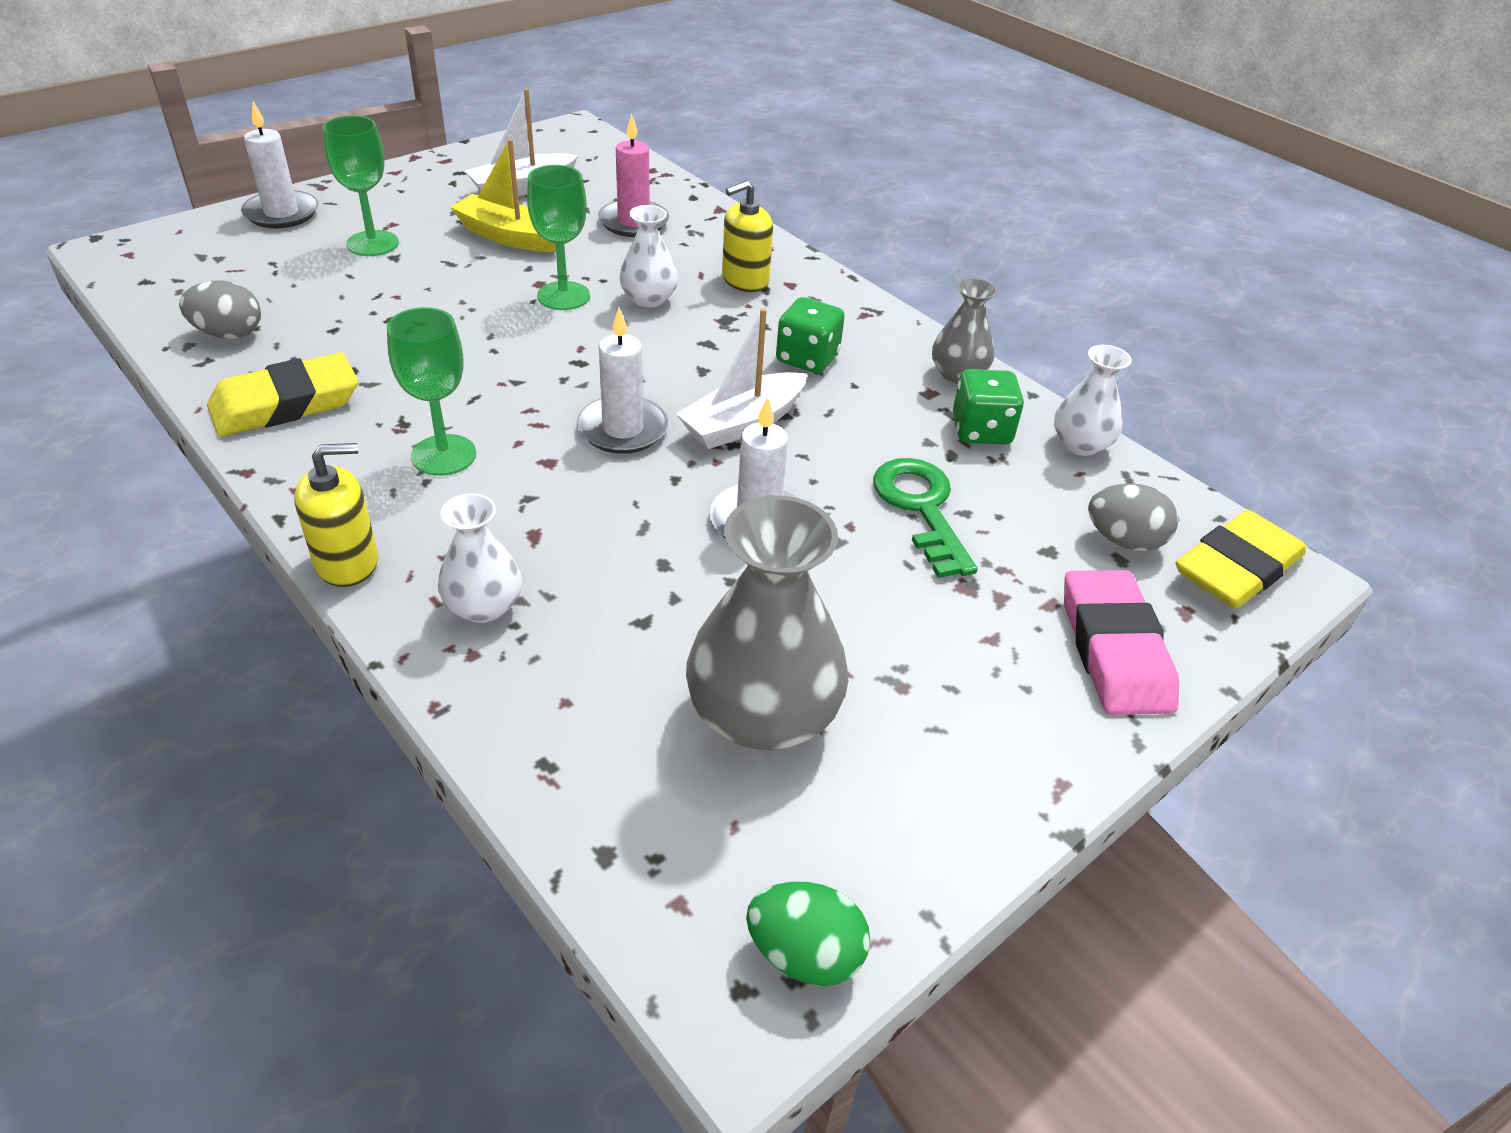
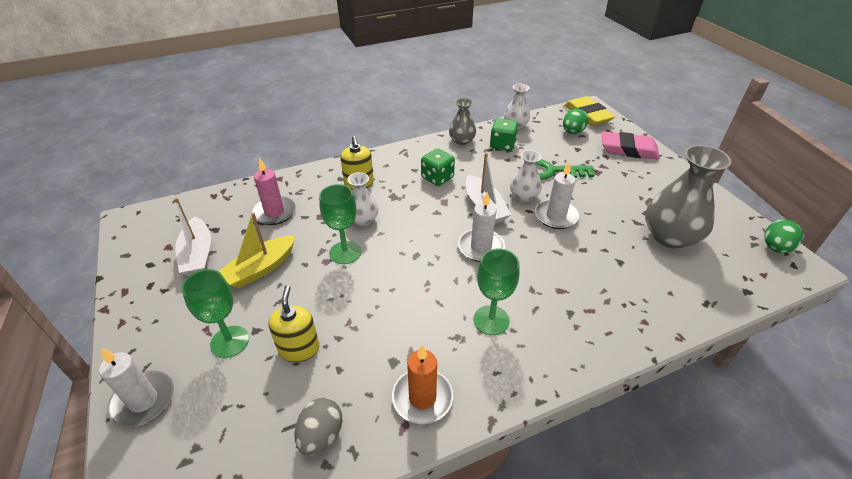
camera: 70 degrees left, 0 degrees up
yellow eraser [207,352,358,436] -> orange candle [392,345,453,424]
yellow soap dispenser [294,443,378,587] -> yellow soap dispenser moved to [268,285,319,362]
white vase [438,493,522,623] -> white vase moved to [510,150,542,202]
grey egg [1088,483,1178,551] -> green egg [563,109,588,134]

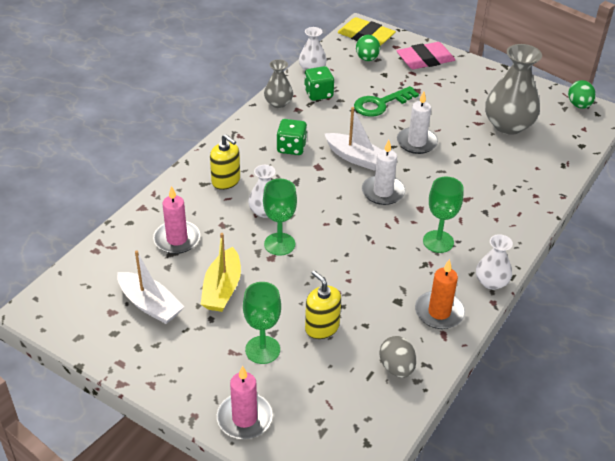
camera: 35 degrees left, 0 degrees up
white candle [99,348,174,428] -> pink candle [217,366,273,439]
white vase [510,150,542,202] -> white vase moved to [476,234,513,290]

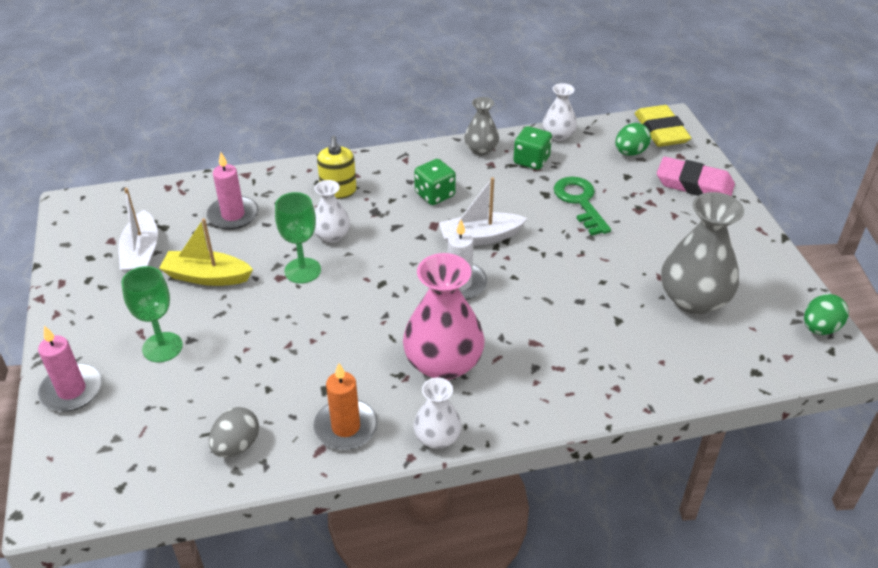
camera: 45 degrees right, 0 degrees up
yellow boat [201,233,241,312] -> yellow boat turned 45 degrees clockwise [159,218,253,286]
yellow soap dispenser [305,270,341,339] -> none
white boat [325,107,381,171] -> white boat turned 90 degrees clockwise [439,177,528,246]
green key [354,86,419,117] -> green key turned 60 degrees clockwise [554,176,611,236]
white candle [397,91,438,154] -> none
green goblet [423,177,463,253] -> pink vase [403,253,485,380]

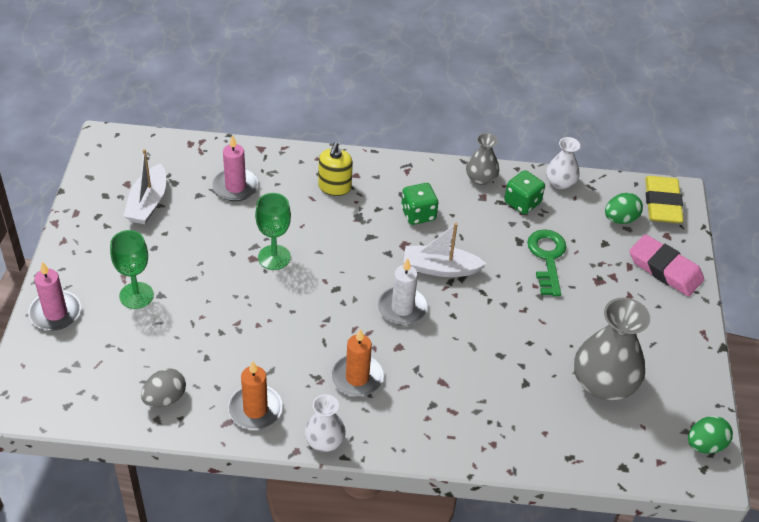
camera: 15 degrees right, 5 degrees up
yellow boat [159,218,253,286] -> none
white vase [314,180,350,243] -> none
pink vase [403,253,485,380] -> orange candle [331,329,384,397]

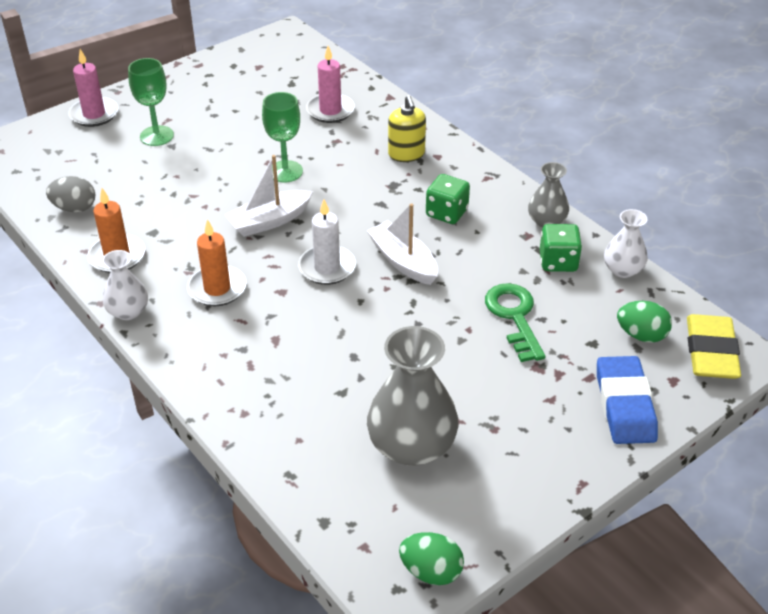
camera: 50 degrees right, 5 degrees down
white boat [123,149,166,224] -> white boat moved to [225,155,313,237]
yellow soap dispenser [318,142,353,196] -> yellow soap dispenser turned 75 degrees counterclockwise [388,95,426,162]
green key [527,229,566,296] -> green key turned 60 degrees counterclockwise [485,283,546,362]
pink eraser [629,234,704,296] -> blue eraser [597,356,658,444]
yellow eraser [645,176,684,223] -> yellow eraser turned 45 degrees counterclockwise [687,314,741,379]

